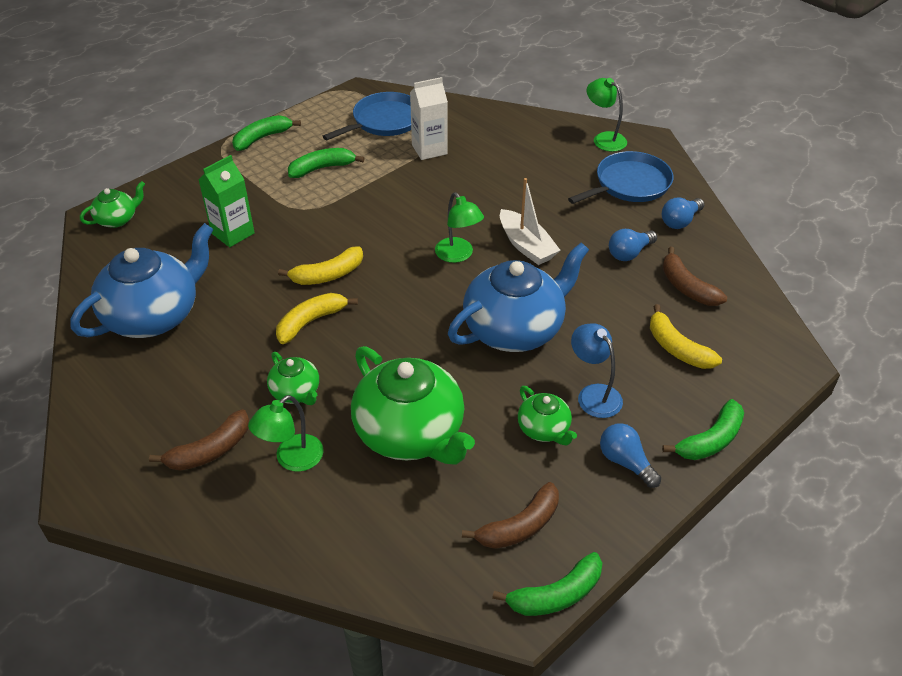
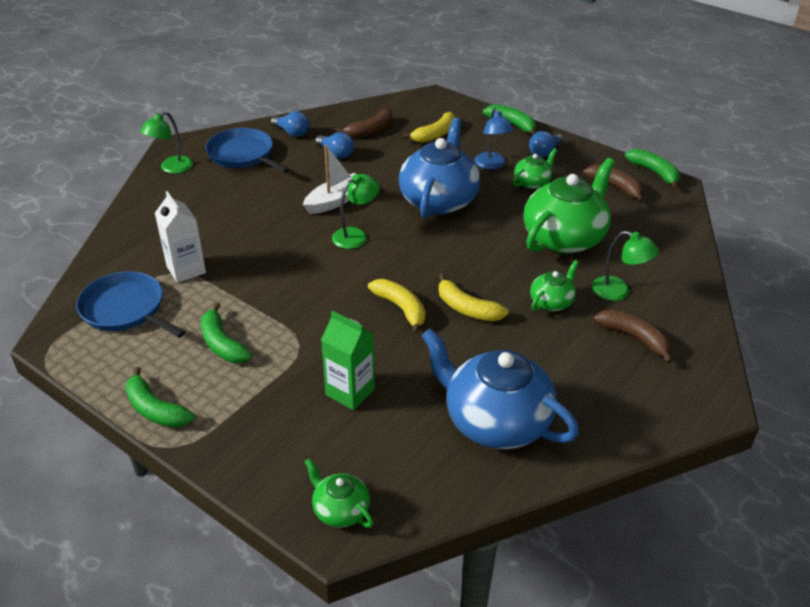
camera: 100 degrees left, 5 degrees down
blue teapot [448,243,589,352] -> blue teapot turned 60 degrees clockwise [399,118,480,219]
blue lamp [571,323,623,418] -> blue lamp turned 60 degrees counterclockwise [475,108,514,169]

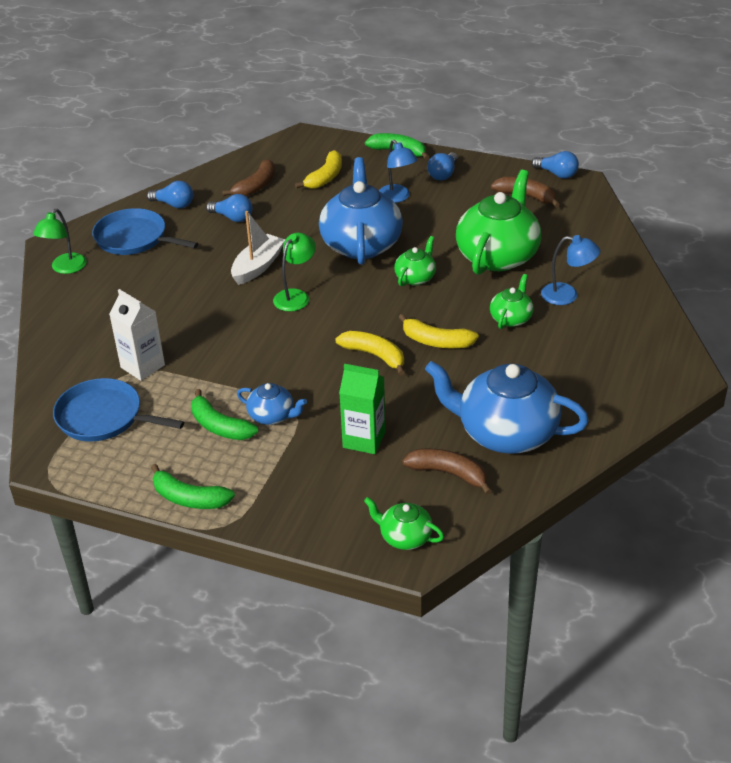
camera: 15 degrees left, 0 degrees up
green teapot [513,148,558,189] -> green teapot moved to [394,236,436,286]
green lamp [592,231,659,301] -> blue lamp [541,235,600,305]
brown banana [594,309,673,364] -> brown banana moved to [403,449,492,495]
green banana [625,149,680,189] -> blue light bulb [531,151,579,179]
none -> blue teapot [237,383,307,425]

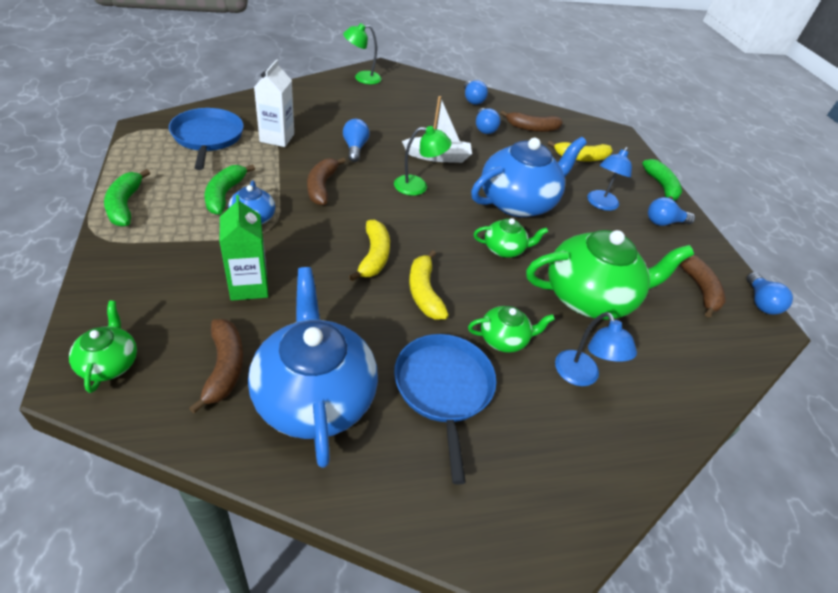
camera: 50 degrees right, 5 degrees up
blue pan [92,208,198,255] -> blue pan moved to [394,334,497,484]
none -> brown banana [307,157,346,205]
none -> blue light bulb [343,119,370,162]

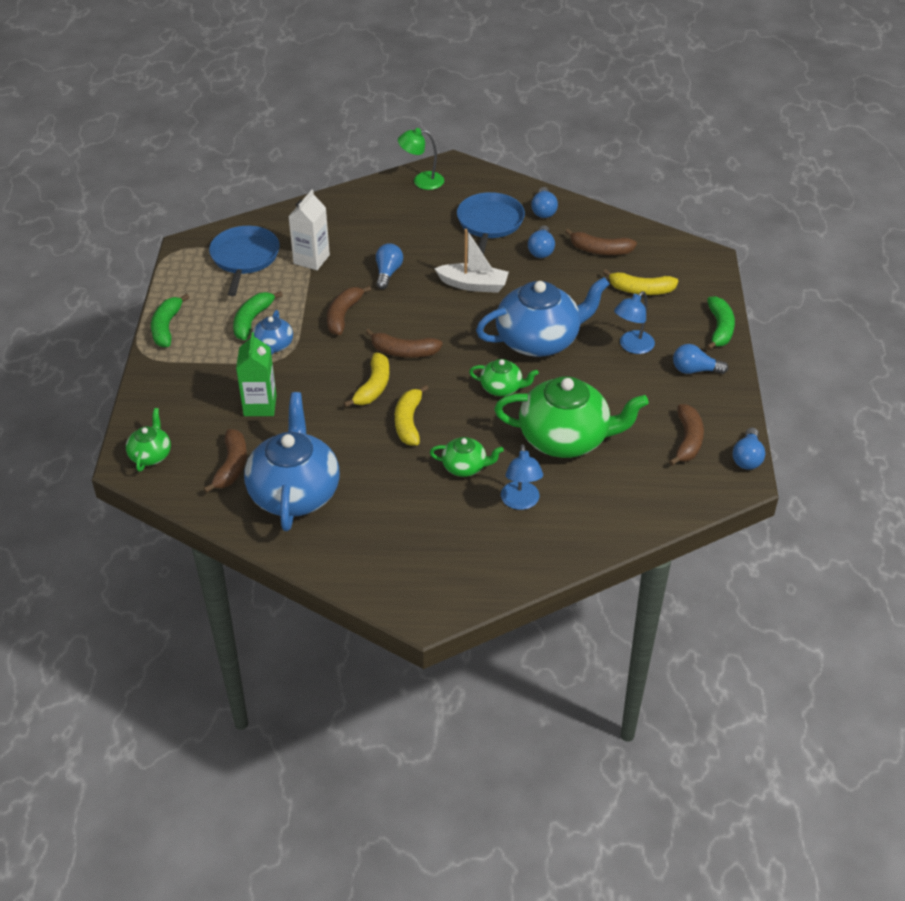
camera: 20 degrees right, 0 degrees up
green lamp [394,126,452,196] -> none
blue pan [394,334,497,484] -> blue pan moved to [457,192,525,255]
none -> brown banana [366,329,443,358]

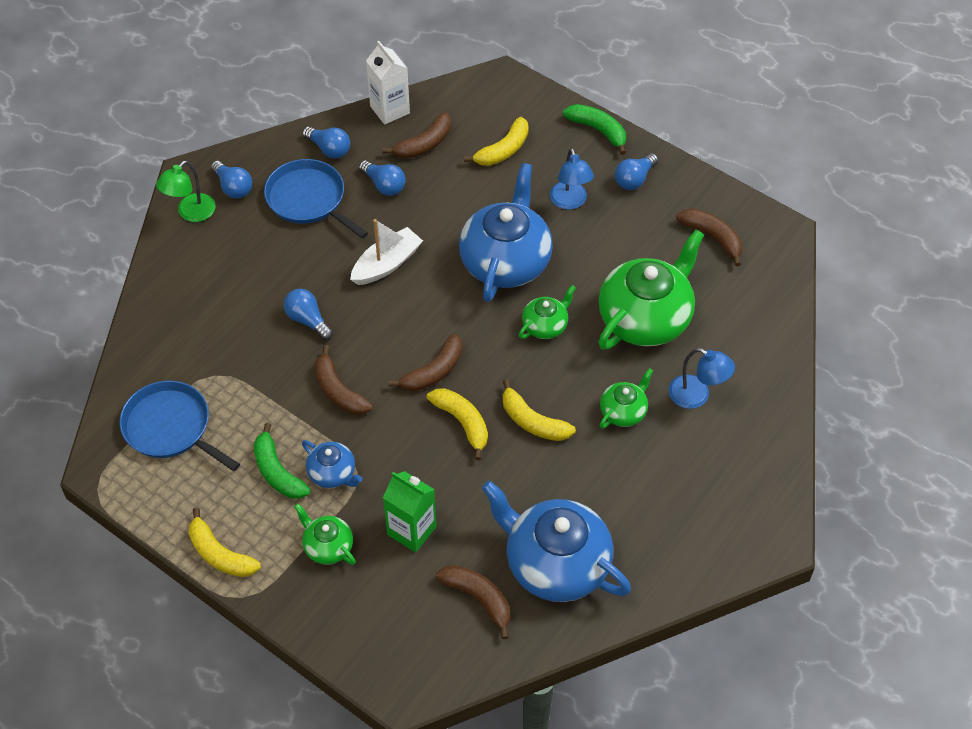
camera: 55 degrees left, 10 degrees up
green teapot [126,408,171,472] -> green teapot moved to [294,504,356,565]
green banana [151,294,190,347] -> yellow banana [189,508,261,577]
white carton [288,190,330,270] -> white carton moved to [366,41,410,125]
blue light bulb [732,428,765,470] -> blue light bulb moved to [211,161,252,199]

